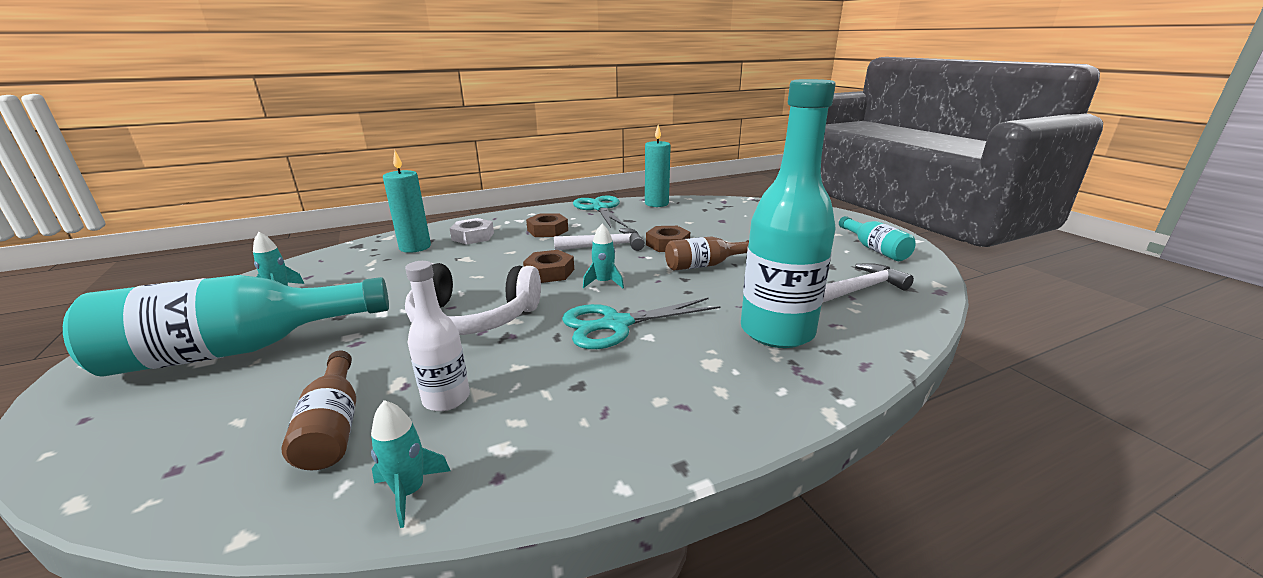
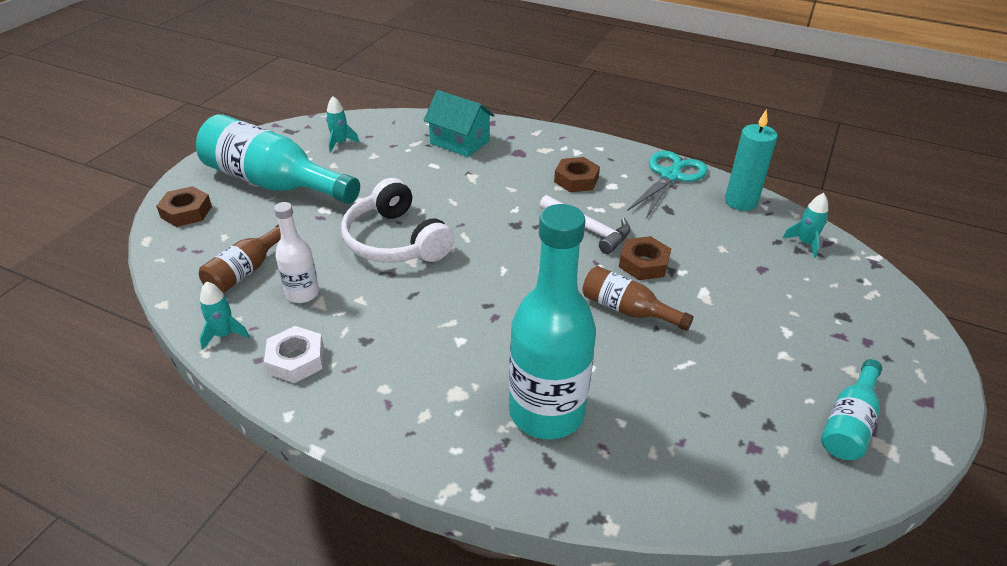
camera: 50 degrees right, 15 degrees up
turquoise candle [383,150,431,253] -> turquoise house [424,90,495,157]
white nut [450,218,494,244] -> white nut moved to [264,326,324,383]
brown nut [523,250,574,283] -> brown nut moved to [156,186,212,227]
turquoise scissors [562,298,721,349] -> none
turquoise rocket [583,224,624,288] -> turquoise rocket moved to [782,193,828,258]
white hammer [823,263,914,302] -> none

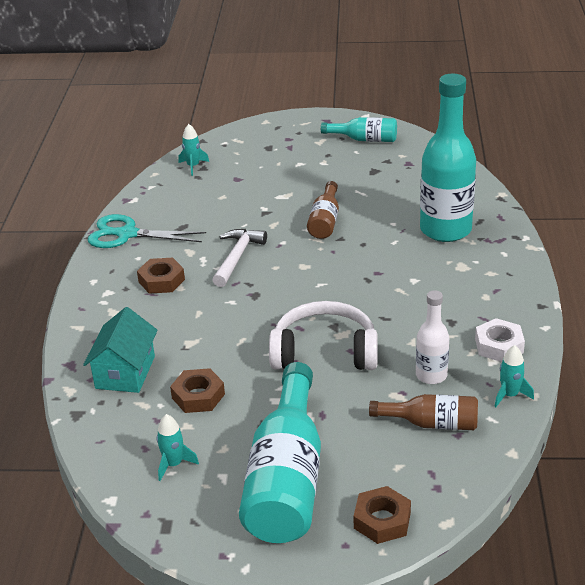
camera: 110 degrees left, 5 degrees down
white headphones [341,178,454,263] -> white headphones turned 120 degrees counterclockwise [269,301,377,370]
brown nut [619,236,671,280] -> brown nut moved to [170,368,225,413]
turquoise candle [725,109,778,211] -> none

